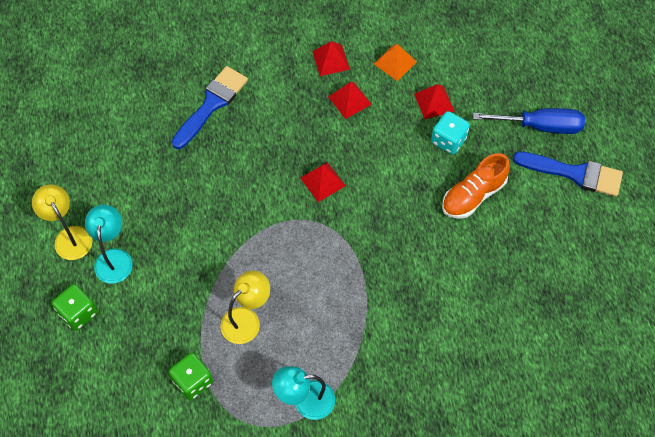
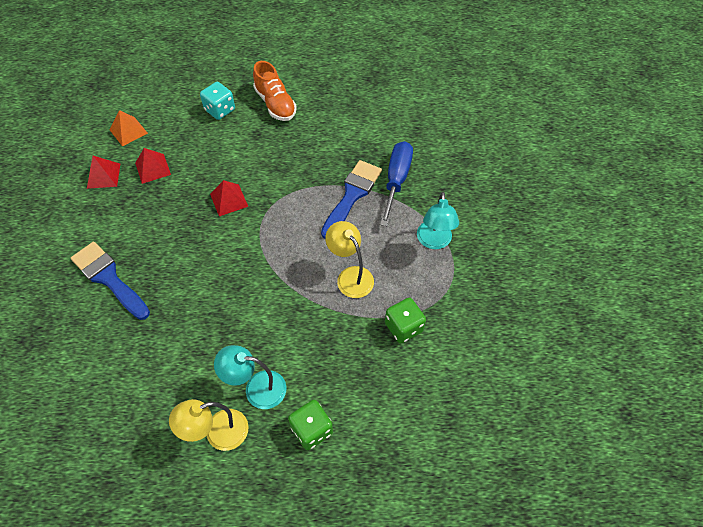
camera: 80 degrees left, 5 degrees down
red pyramid [414,84,454,119] -> none
blue screwdriver [473,108,585,134] -> blue screwdriver moved to [380,141,413,226]
blue brush [513,152,623,197] -> blue brush moved to [321,160,382,239]

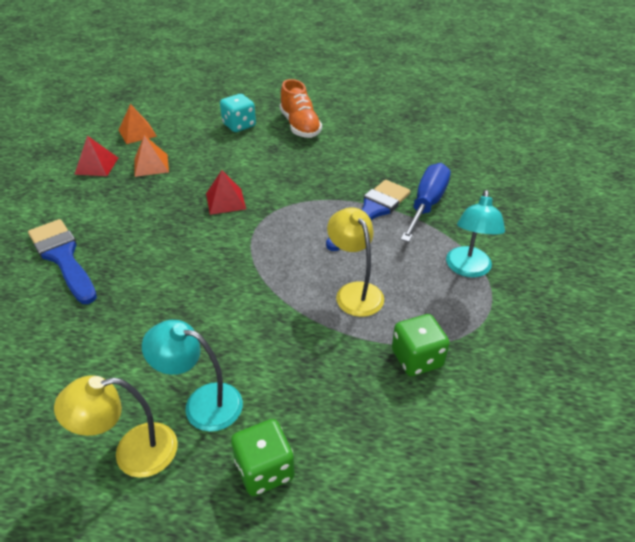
camera: 10 degrees right, 15 degrees down
red pyramid [135,148,171,184] -> orange pyramid [134,135,169,177]

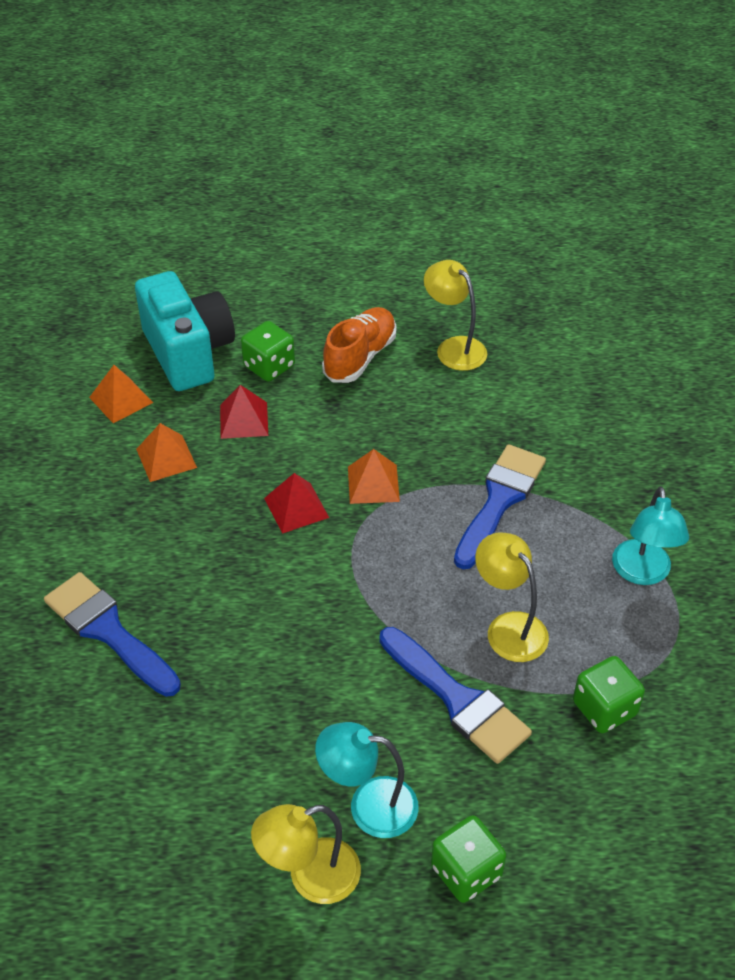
camera: 10 degrees left, 5 degrees up
red pyramid [74,136,118,176] -> red pyramid moved to [220,385,268,439]
turquoise dice [220,94,256,132] -> green dice [241,321,295,382]
orange shoe [280,79,322,138] -> orange shoe turned 120 degrees counterclockwise [322,307,396,383]
blue screwdriver [401,163,451,242] -> none
none -> turquoise camera [135,271,235,391]
none -> orange pyramid [348,449,400,504]
none -> blue brush [379,627,532,764]
none -> yellow lamp [424,260,487,371]

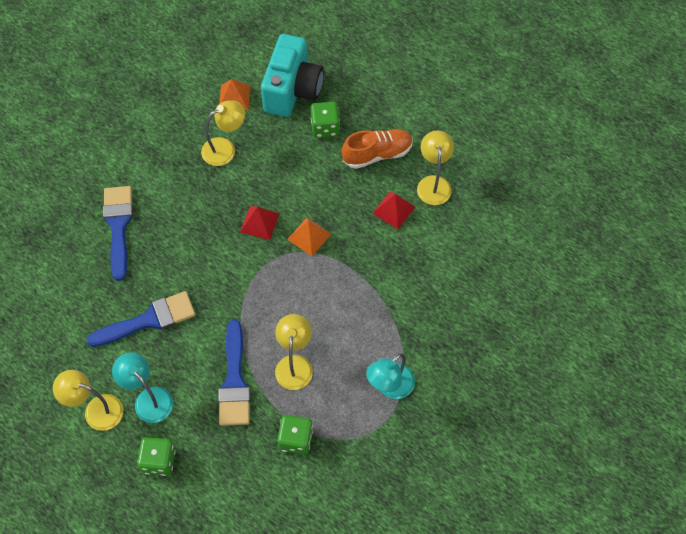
camera: 40 degrees right, 15 degrees up
orange pyramid [136,423,197,482] -> yellow lamp [201,100,245,166]
red pyramid [220,385,268,439] -> red pyramid moved to [372,192,415,229]
blue brush [454,444,546,570] -> blue brush moved to [86,291,196,347]

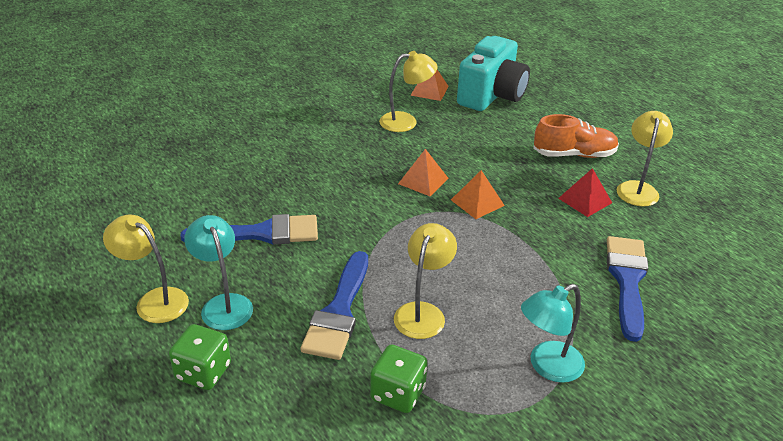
camera: 15 degrees right, 25 degrees down
blue brush [103,186,133,281] -> blue brush moved to [607,236,648,342]
red pyramid [240,206,279,240] -> orange pyramid [398,149,448,196]
green dice [311,102,340,138] -> none

